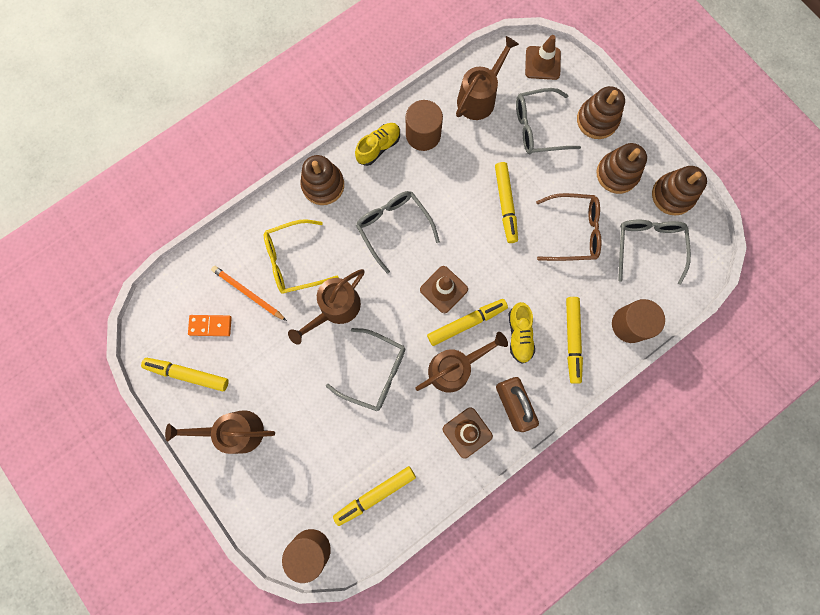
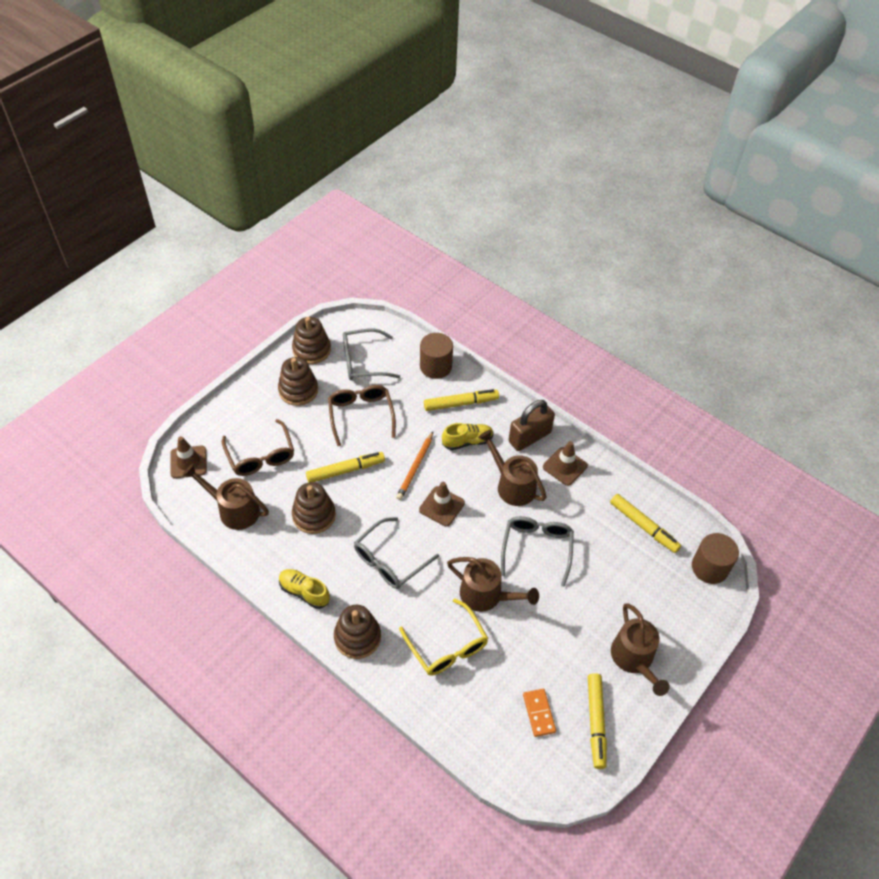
camera: 105 degrees left, 25 degrees down
orange pencil [211,266,287,321] -> orange pencil moved to [396,432,433,500]
brown cylinder [406,100,443,151] -> none
yellow marker [427,299,508,346] -> none
grey glasses [516,88,581,154] -> brown glasses [222,419,294,476]
brown stacking toy [577,86,625,139] -> brown stacking toy moved to [292,482,336,534]

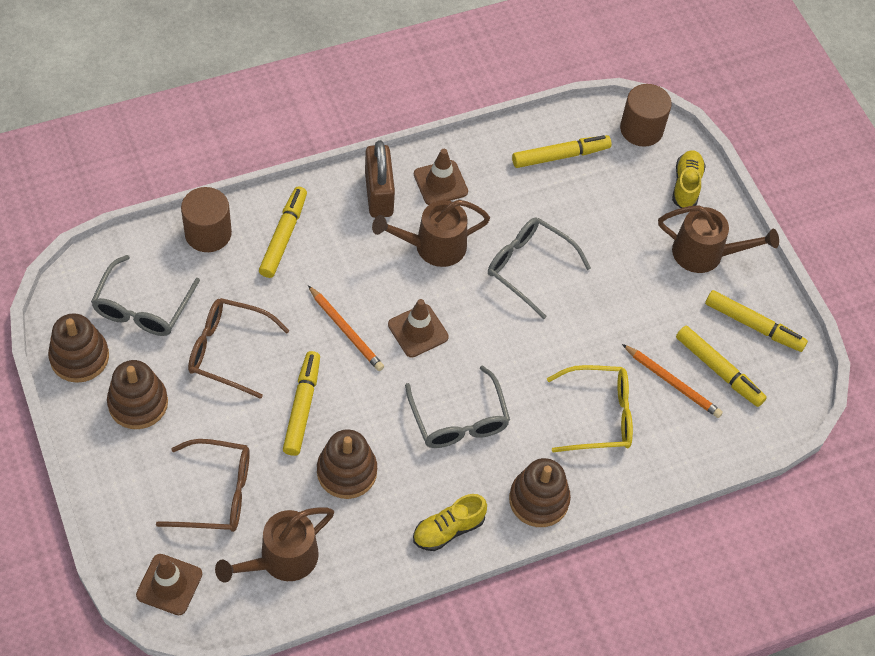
camera: 65 degrees left, 5 degrees up
yellow shoe [442,423,494,450] -> yellow shoe moved to [672,150,706,208]
brown watering can [447,557,539,612] -> none
orange domino [523,689,556,737] -> yellow marker [676,326,767,407]
none -> orange pencil [622,344,723,418]

